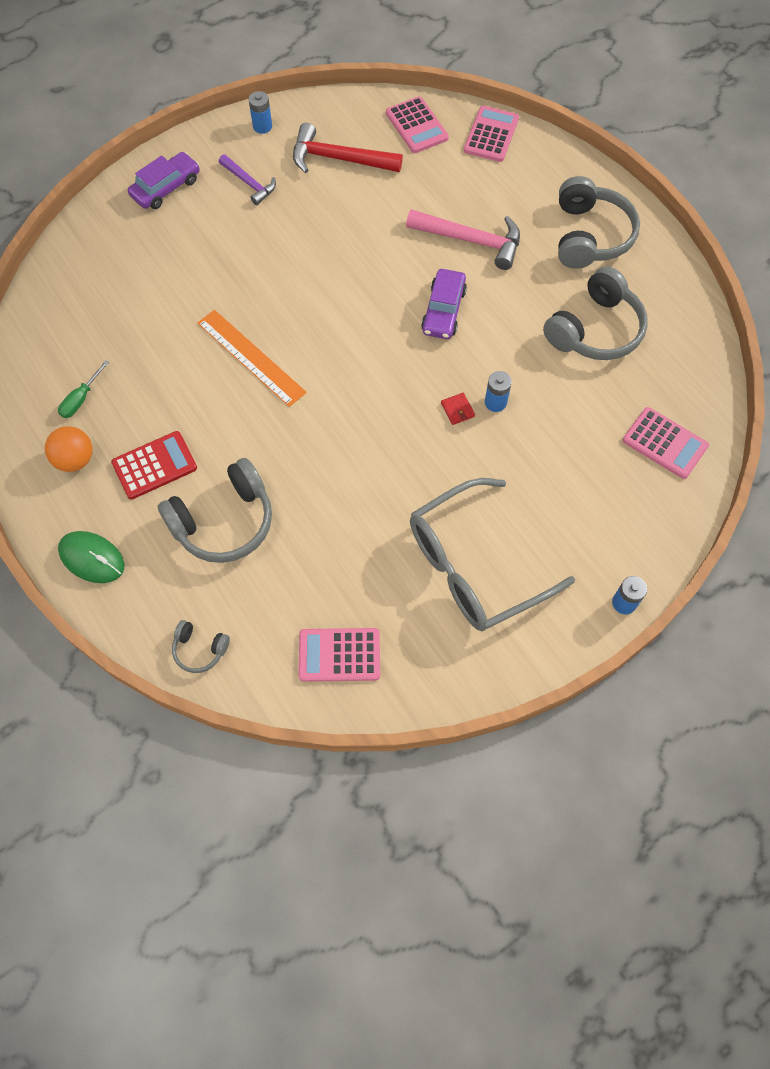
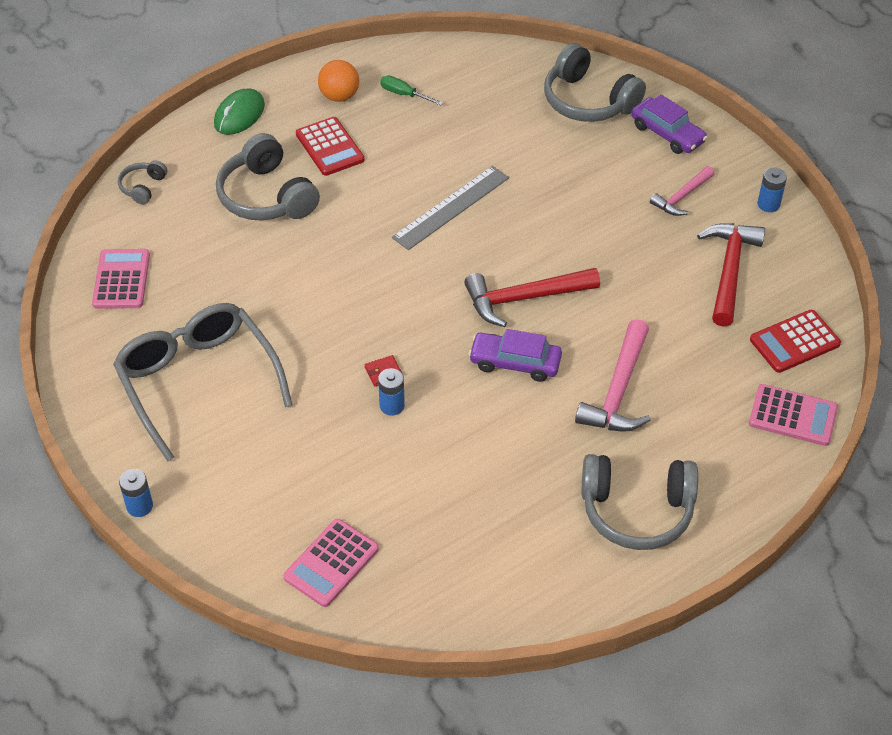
camera: 90 degrees right, 15 degrees down
orange ruler [197,310,307,407] -> grey ruler [392,166,509,250]
purple hammer [219,154,276,205] -> pink hammer [650,166,714,216]
pink calculator [386,96,449,153] -> red calculator [750,310,841,373]
grey headphones [543,266,648,360] -> grey headphones moved to [544,43,646,122]
none -> red hammer [464,268,600,327]

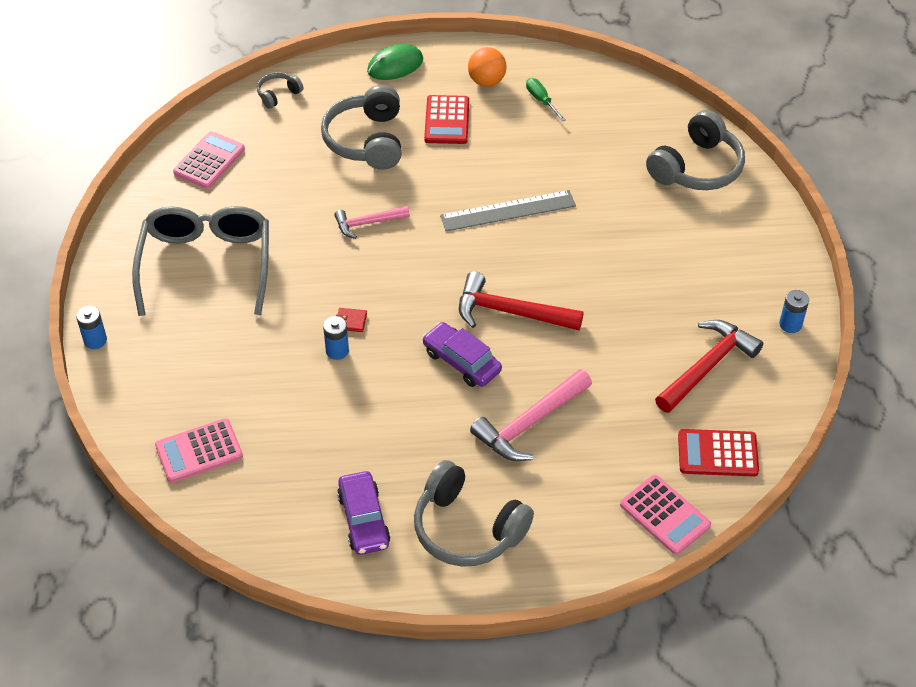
camera: 30 degrees right, 0 degrees up
grey headphones [544,43,646,122] -> grey headphones turned 120 degrees counterclockwise [646,110,745,190]
purple car [631,94,708,154] -> purple car moved to [337,471,390,555]
pink hammer [650,166,714,216] -> pink hammer moved to [334,206,410,239]

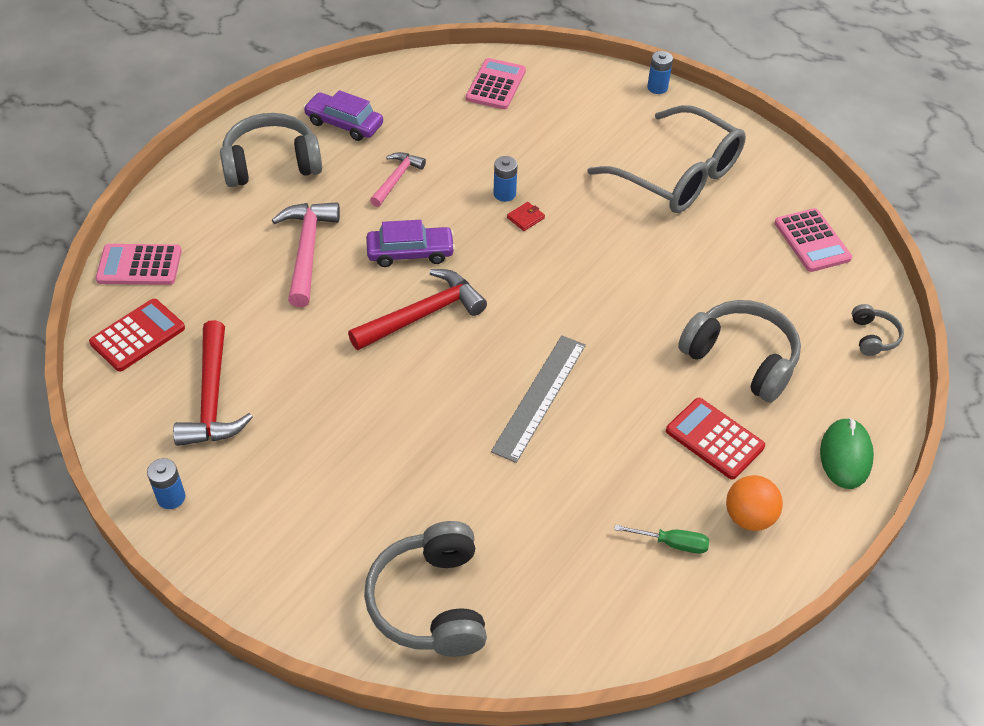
camera: 130 degrees right, 0 degrees up
pink hammer [334,206,410,239] -> pink hammer moved to [370,152,426,207]

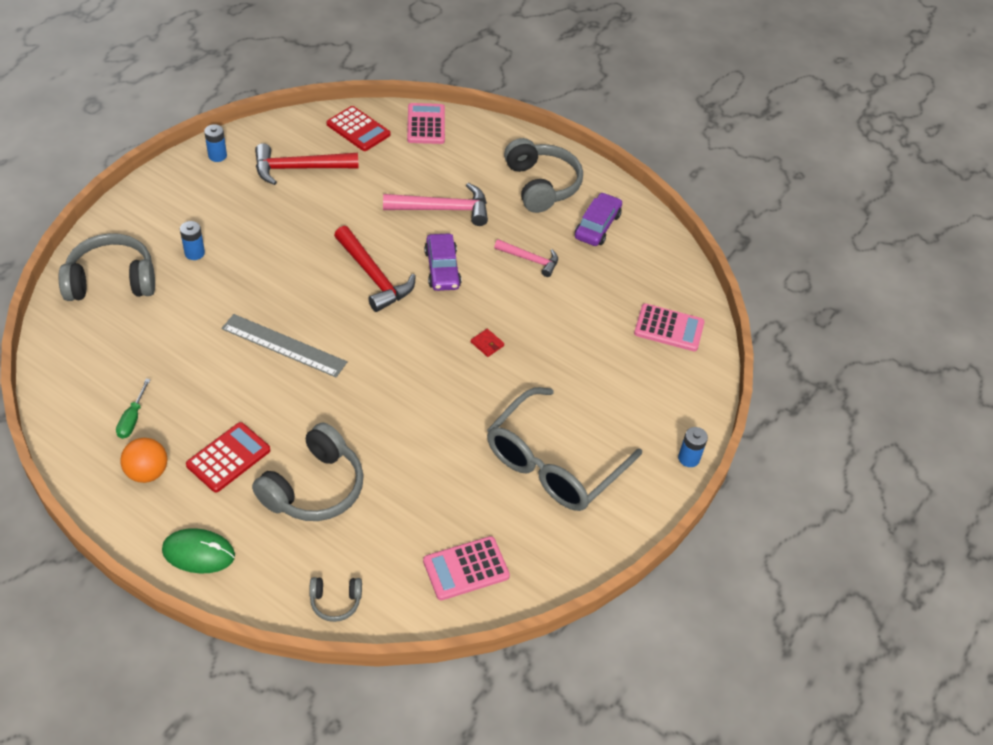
camera: 85 degrees right, 0 degrees up
blue battery [494,156,518,202] -> blue battery moved to [180,221,205,260]

